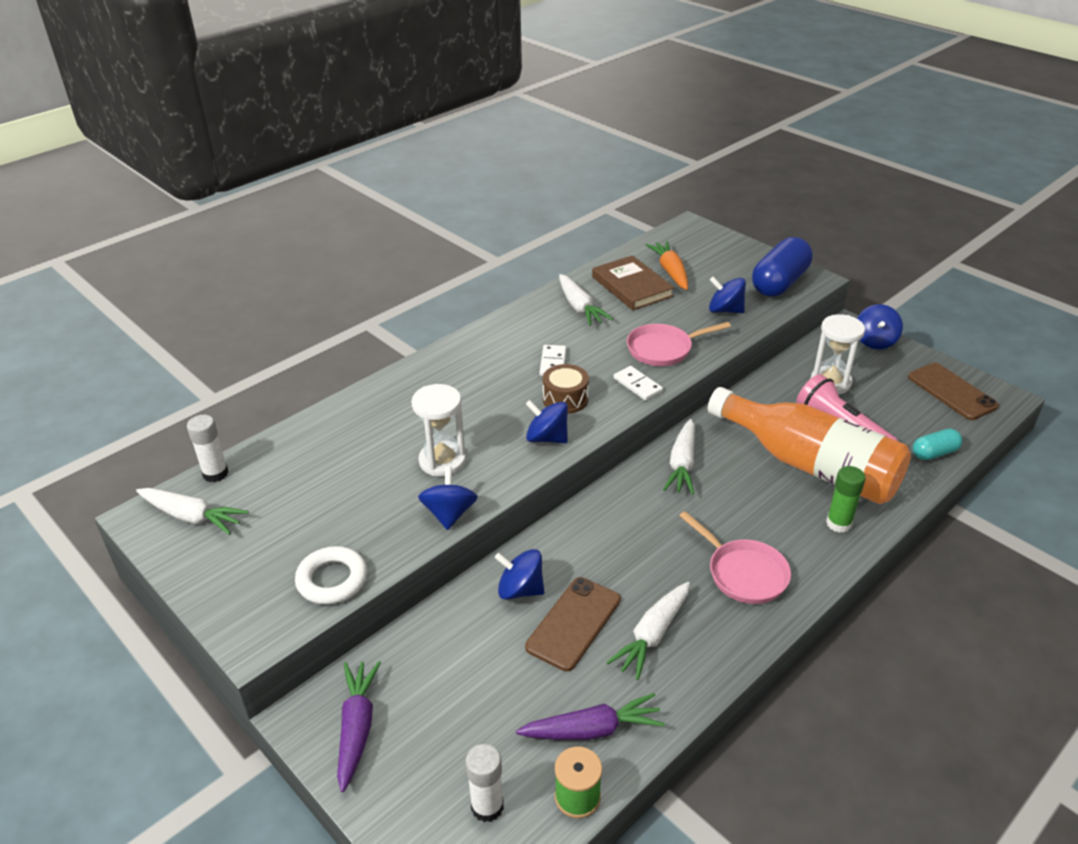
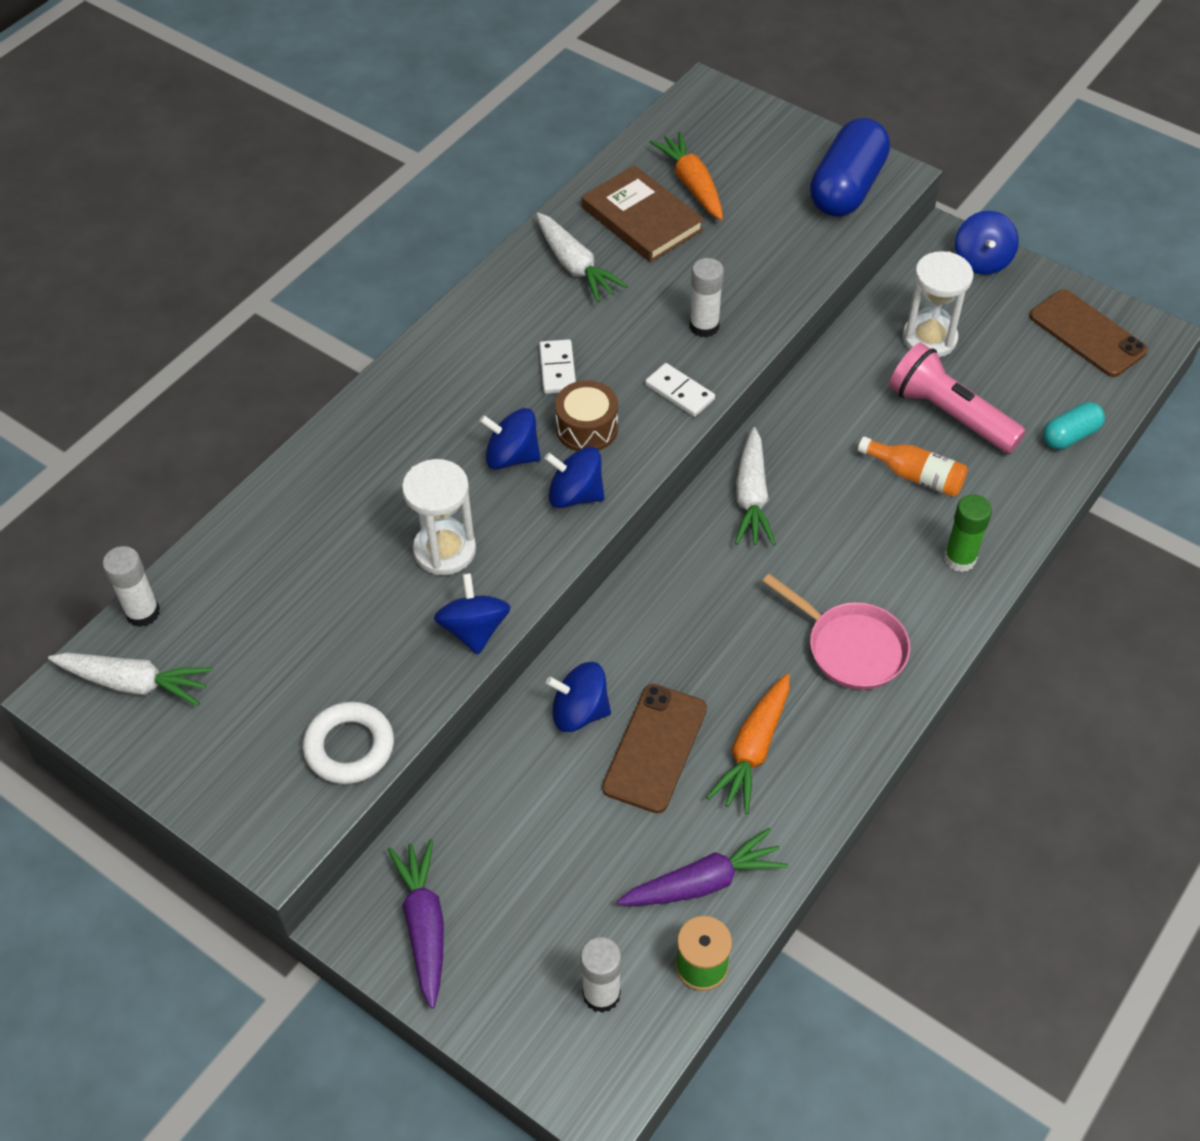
camera: 10 degrees left, 15 degrees up
white carrot [606,582,690,680] -> orange carrot [706,673,790,814]
pink pan [627,322,731,366] -> white glue stick [690,258,724,338]
orange bottle [708,387,911,504] -> orange bottle [858,436,968,497], size x0.42
blue spinning top [709,277,746,313] -> blue spinning top moved to [480,408,541,470]

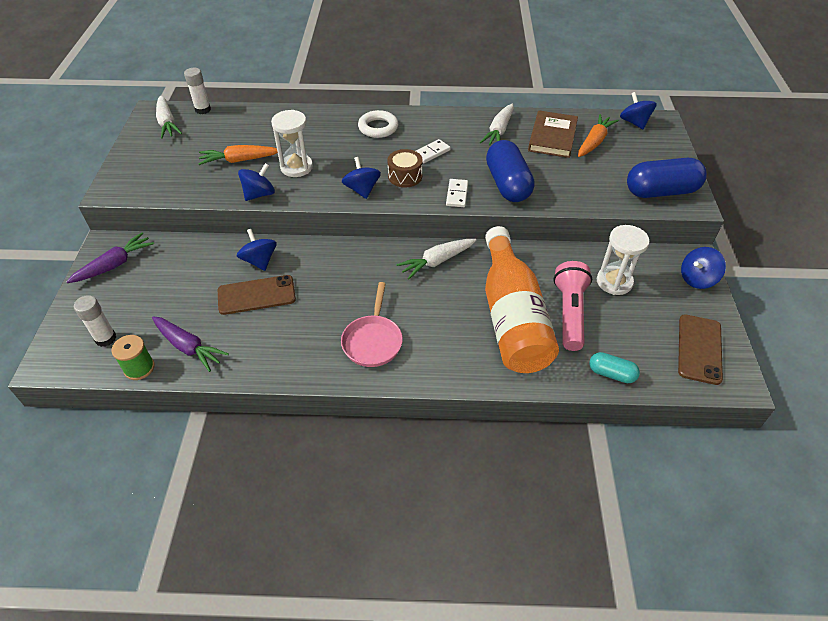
camera: 55 degrees right, 5 degrees down
white ring [303,702,394,784] -> white ring moved to [358,110,398,138]
blue spinning top [480,408,541,470] -> blue spinning top moved to [620,92,657,129]
white glue stick [690,258,724,338] -> blue capsule [486,140,535,202]
orange carrot [706,673,790,814] -> orange carrot moved to [198,145,278,165]
orange bottle [858,436,968,497] -> orange bottle [485,226,559,373], size x2.41
green glue stick [944,494,992,572] -> none

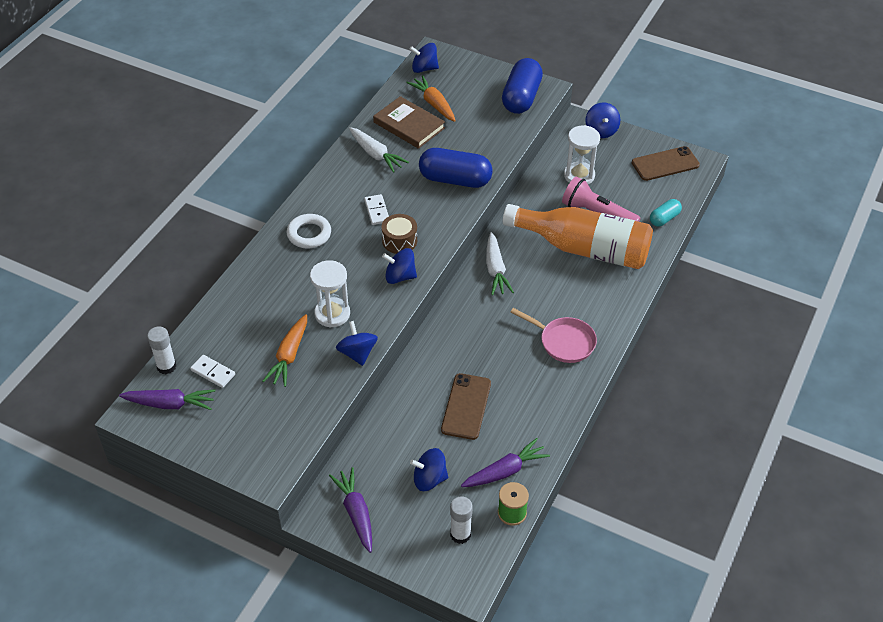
camera: 65 degrees left, 0 degrees up
white carrot [156,96,182,139] -> purple carrot [119,389,215,410]
blue spinning top [237,229,277,271] -> blue spinning top moved to [410,448,448,491]
white domino [446,179,468,207] -> white domino moved to [190,355,235,388]
brown phone [678,314,723,385] -> brown phone turned 60 degrees counterclockwise [632,146,700,181]

